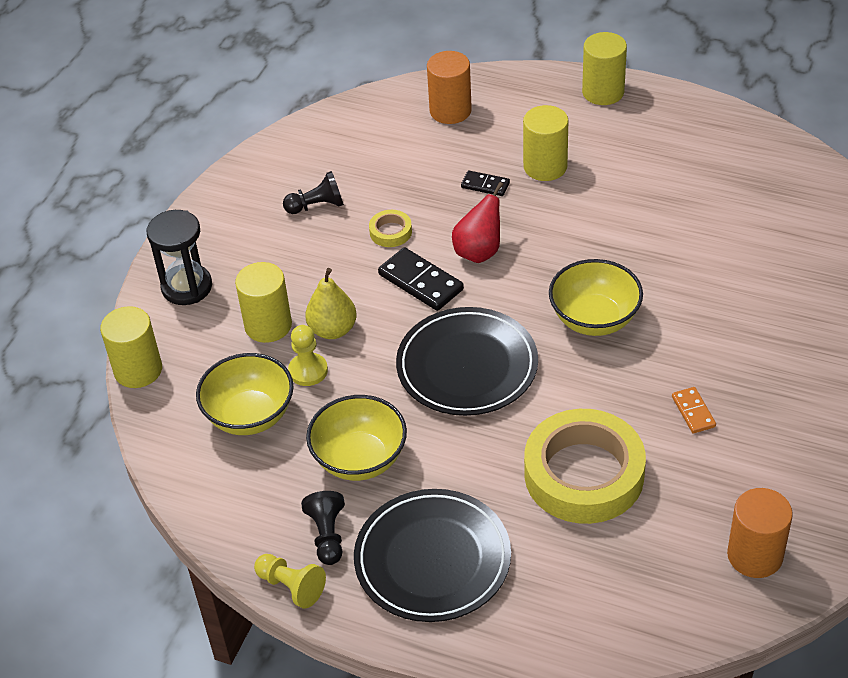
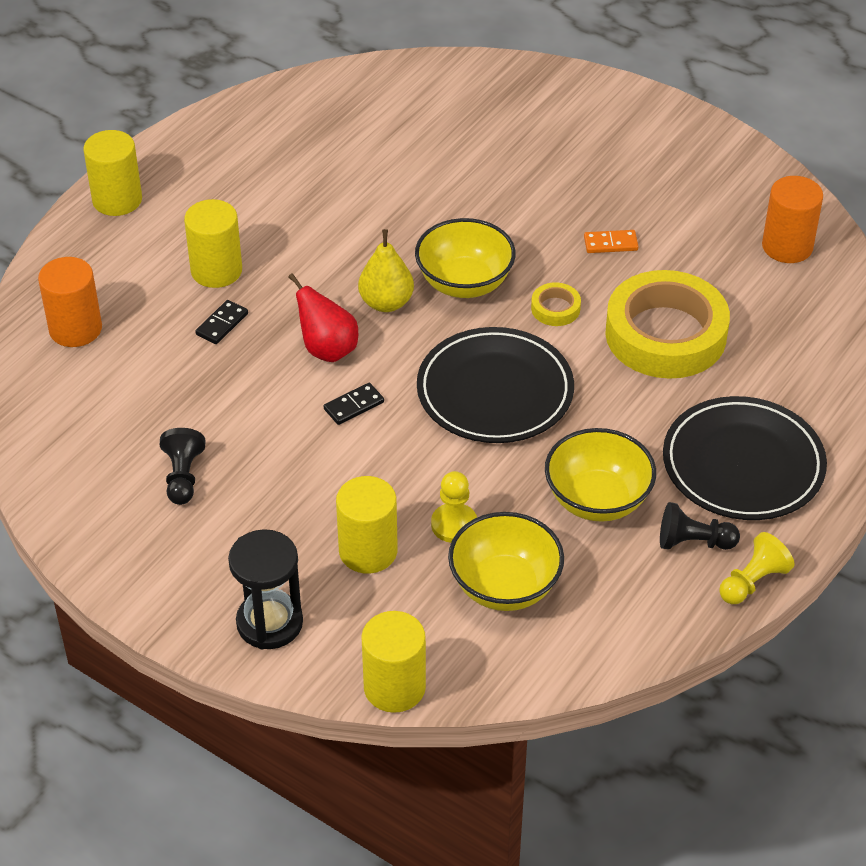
camera: 80 degrees left, 0 degrees up
yellow pear [305,268,357,339] -> yellow pear moved to [358,229,414,312]
yellow tape [369,210,412,247] -> yellow tape moved to [531,283,581,326]
black domino [378,247,464,311] -> black domino [324,383,384,425], size x0.58

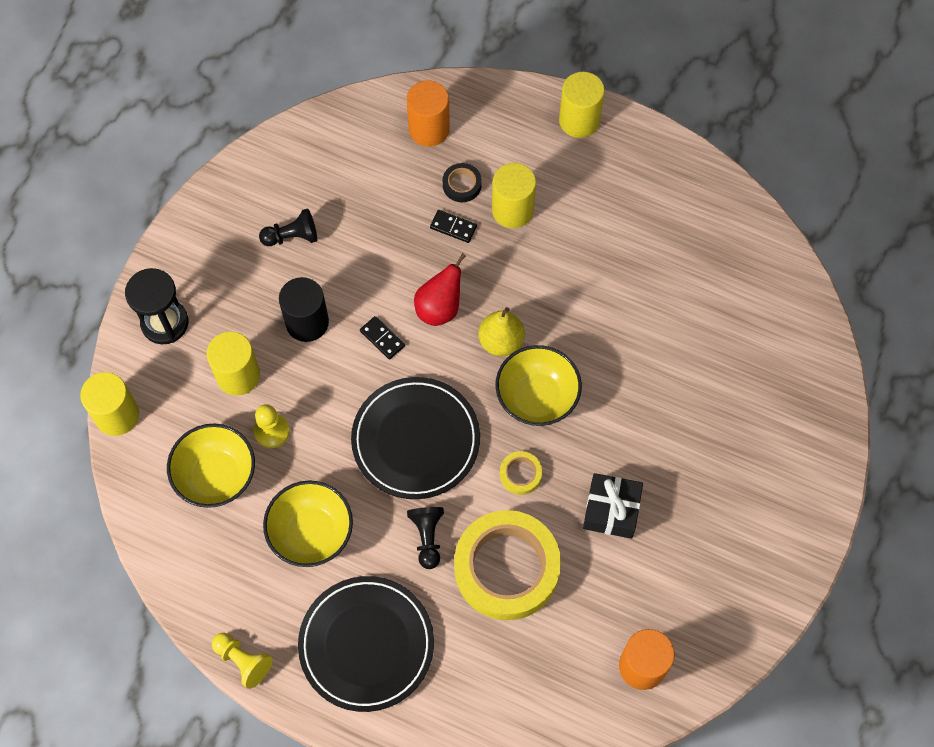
camera: 80 degrees right, 20 degrees up
orange domino [584,230,639,253] -> black gift [583,473,643,539]
black pawn [660,502,740,550] -> black pawn moved to [407,507,444,569]
none -> black cylinder [279,277,329,342]
none -> black tape [443,163,482,202]

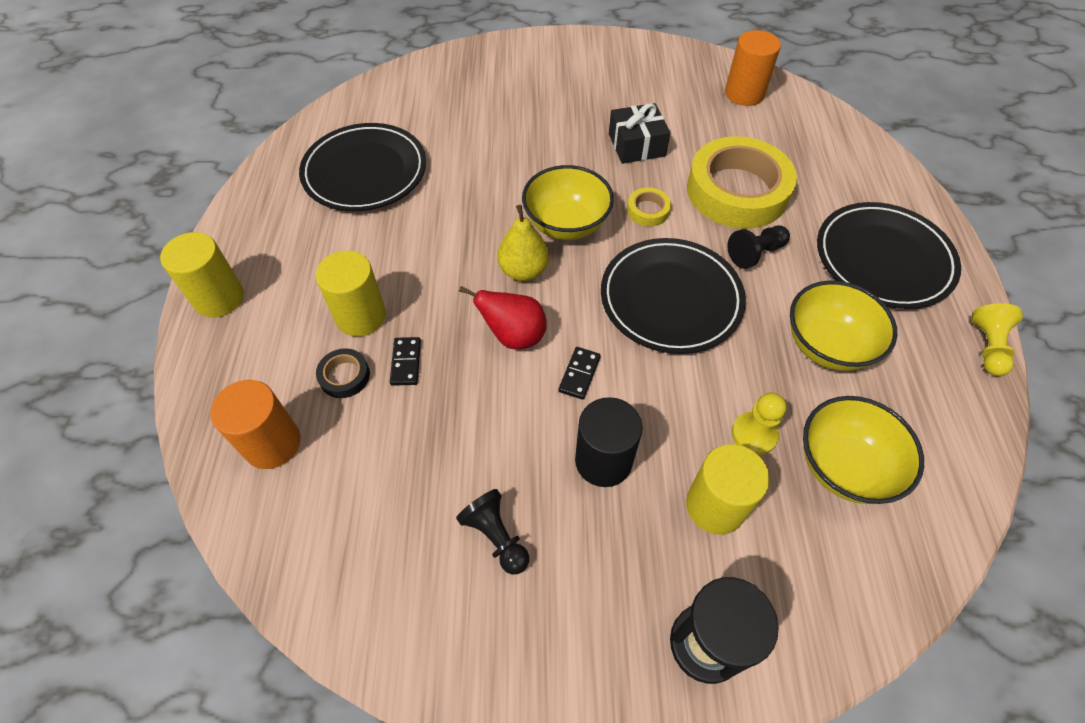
camera: 115 degrees left, 10 degrees down
yellow cylinder [80,372,139,436] -> none
none -> black plate [299,123,426,211]

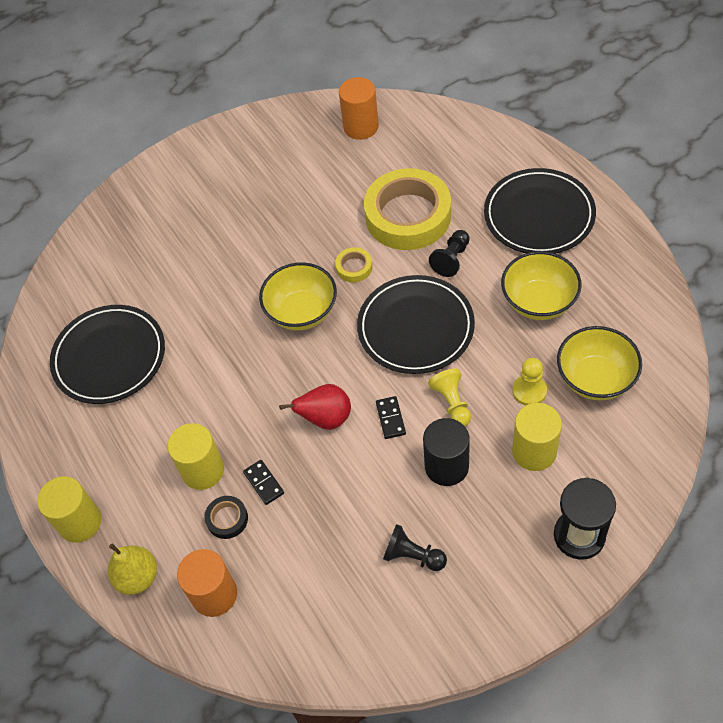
camera: 25 degrees left, 0 degrees up
yellow pear [497,205,549,281] -> yellow pear moved to [108,543,157,595]
black gift [609,103,670,164] -> none
yellow pawn [972,303,1023,376] -> yellow pawn moved to [428,368,471,426]

